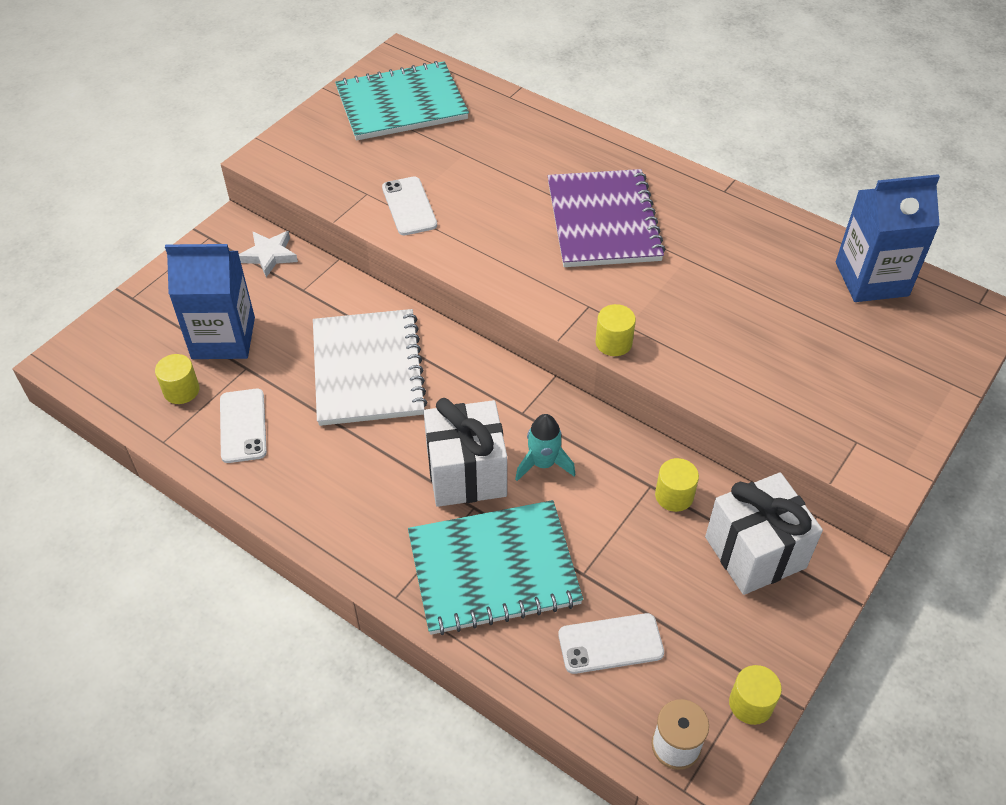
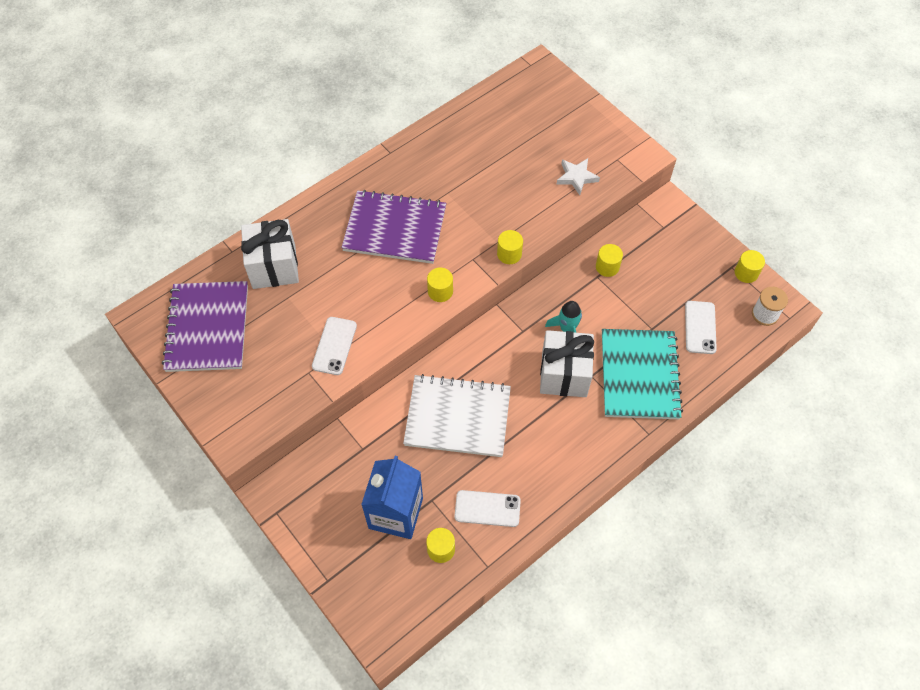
camera: 75 degrees left, 10 degrees up
white star [239,231,298,277] -> white star moved to [556,158,600,195]
turquoise notebook [335,61,469,141] -> purple notebook [162,281,248,372]
white phone [382,176,437,235] -> white phone turned 75 degrees counterclockwise [312,317,357,375]
white gift [705,472,823,595] -> white gift moved to [241,219,299,289]
blue carton [836,174,940,302] -> none
none -> yellow cylinder [427,268,453,302]

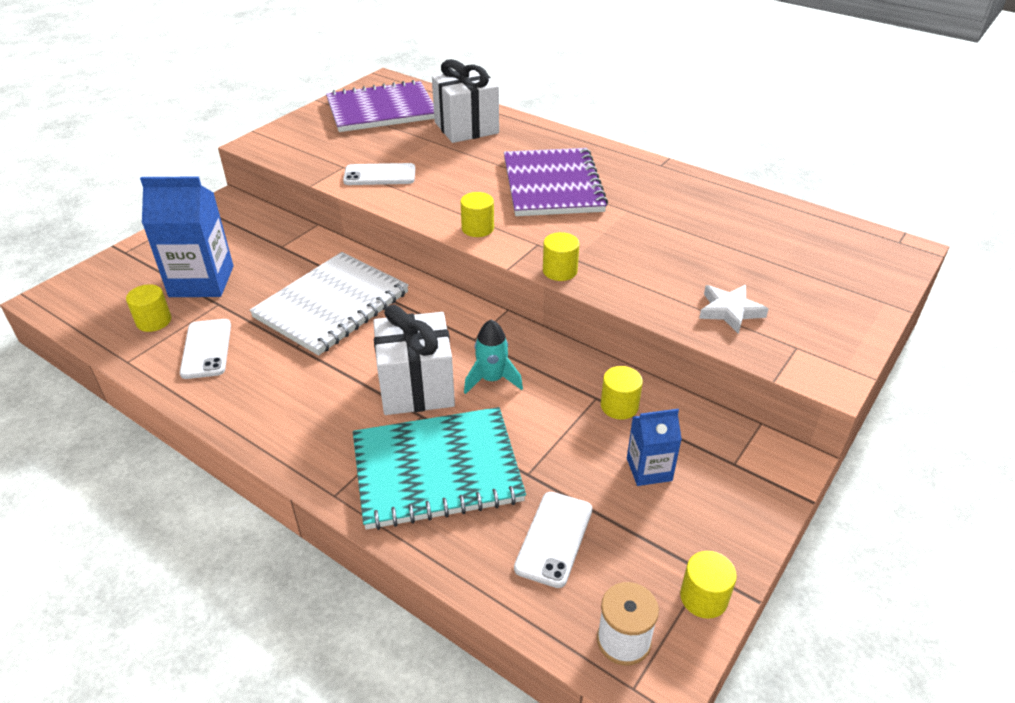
camera: 75 degrees right, 20 degrees down
white notebook [403,374,511,457] -> white notebook turned 45 degrees clockwise [249,252,409,355]
white phone [685,301,717,354] -> white phone turned 60 degrees counterclockwise [514,492,592,588]
none -> blue carton [627,409,682,486]

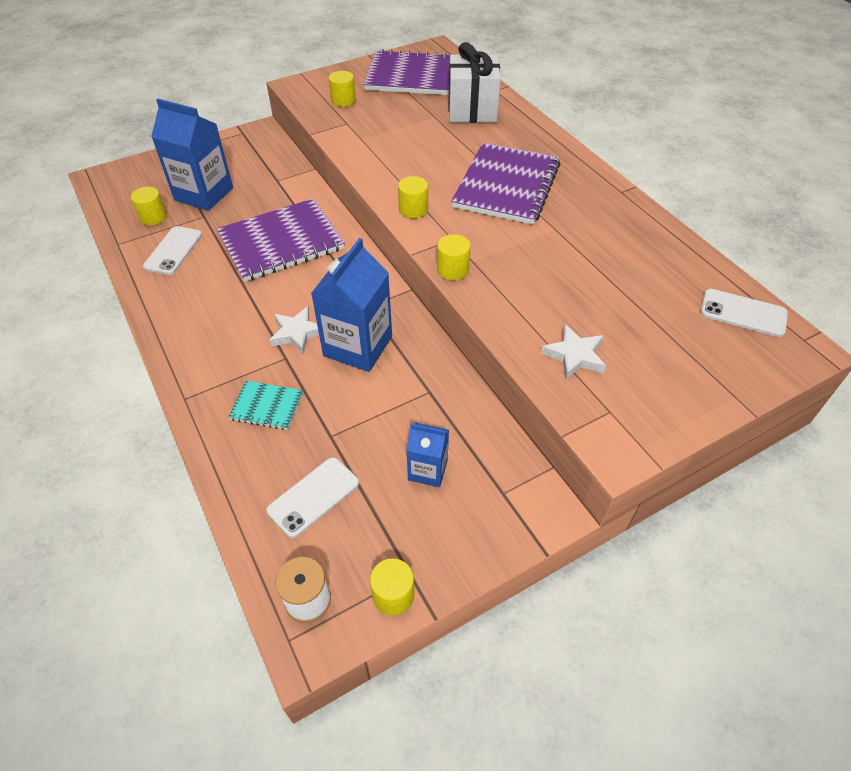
camera: 25 degrees right, 10 degrees up
white notebook [249,252,409,355] -> purple notebook [217,198,345,282]
white phone [343,163,415,185] -> white phone moved to [701,289,788,337]
turquoise notebook [353,407,526,530] -> turquoise notebook [228,381,303,430], size x0.47
white gift [373,304,455,415] -> white star [269,306,319,354]
turquoise rocket [464,319,523,394] -> blue carton [311,238,392,372]
yellow cylinder [601,366,643,419] -> yellow cylinder moved to [329,71,356,107]

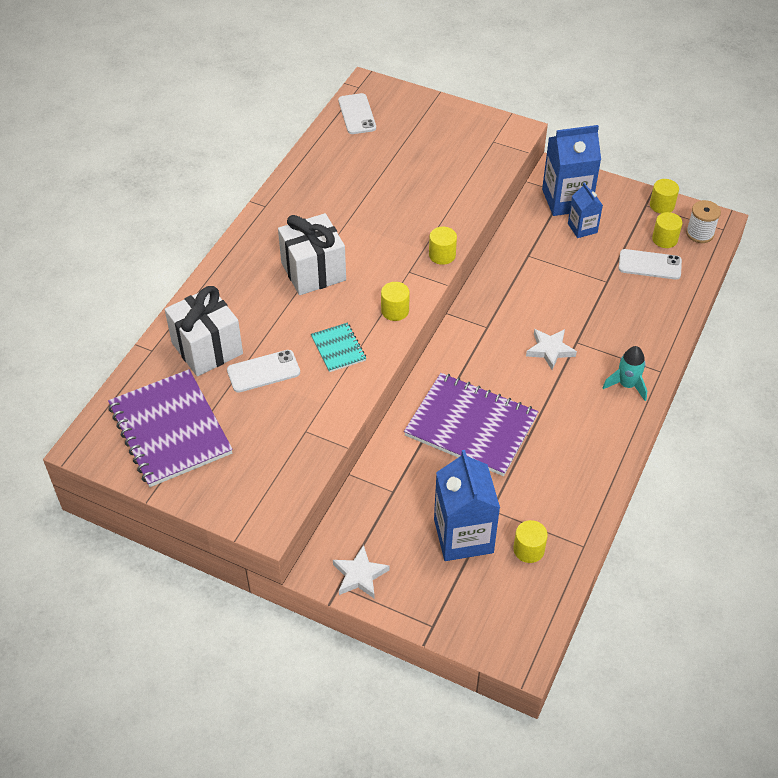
camera: 125 degrees left, 0 degrees up
white phone [143,226,202,275] -> white phone moved to [227,350,300,393]
turquoise notebook [228,381,303,430] -> turquoise notebook moved to [311,323,366,372]
blue carton [311,238,392,372] -> blue carton moved to [542,125,601,216]
yellow cylinder [329,71,356,107] -> yellow cylinder moved to [652,212,682,248]
purple notebook [451,142,560,225] -> white gift [278,213,346,295]
white star [541,324,606,380] -> white star moved to [333,545,389,598]
none -> turquoise rocket [603,346,647,401]

